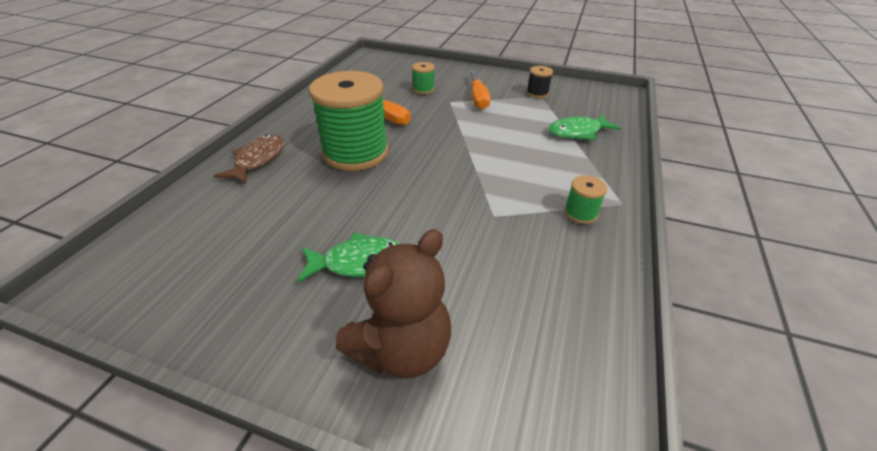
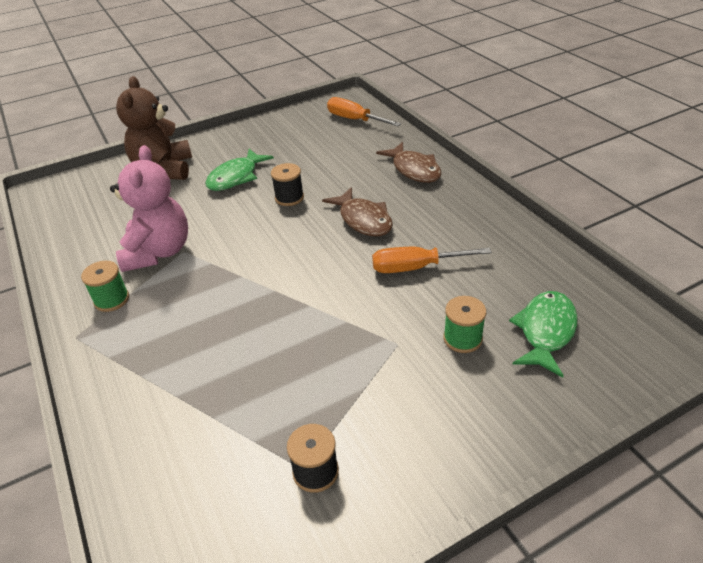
camera: 135 degrees right, 0 degrees up
green spool [309,71,389,171] -> brown fish [322,187,393,236]
orange screwdriver [470,70,490,109] -> orange screwdriver moved to [327,97,401,126]
green fish [549,114,621,140] -> green fish moved to [509,291,578,378]
none -> pink teddy bear [110,145,188,272]
none -> black spool [271,163,304,206]

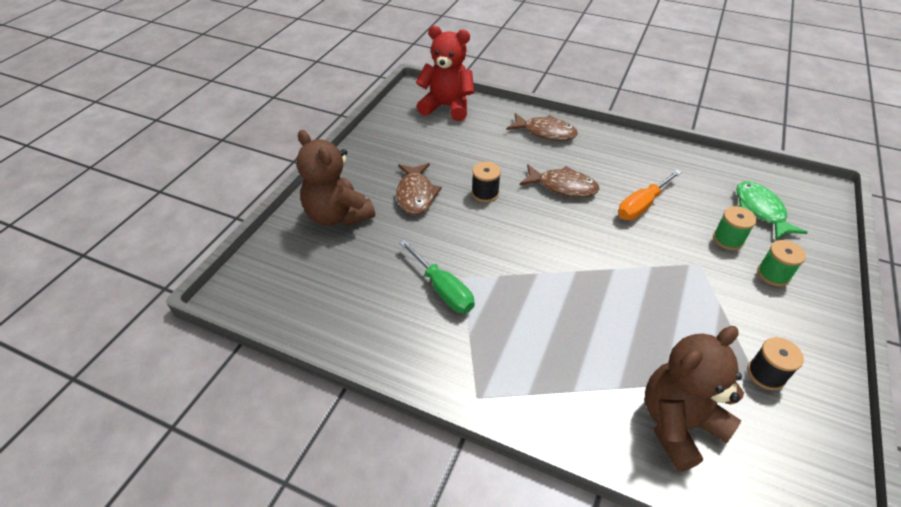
camera: 40 degrees left, 5 degrees up
green spool [81,261,129,312] -> green spool moved to [757,240,806,286]
pink teddy bear [110,145,188,272] -> green screwdriver [399,240,475,313]
green fish [205,149,274,191] -> brown fish [396,163,442,215]
orange screwdriver [327,97,401,126] -> red teddy bear [416,26,474,121]
none -> brown teddy bear [645,326,744,471]

